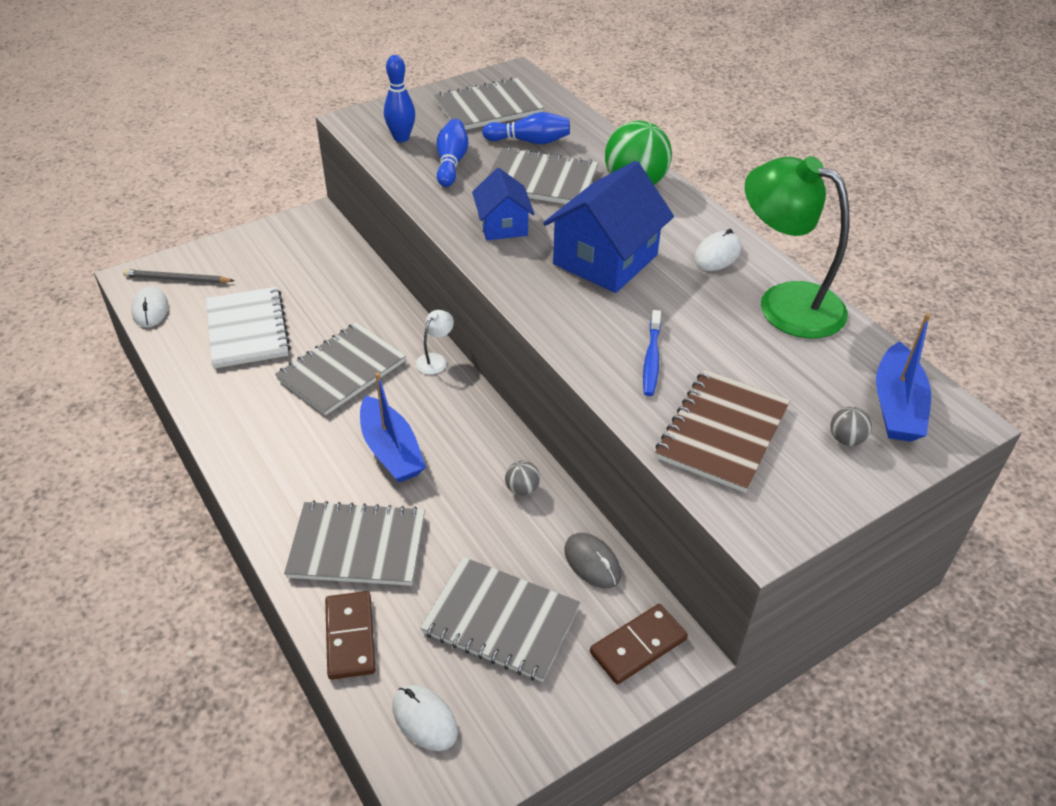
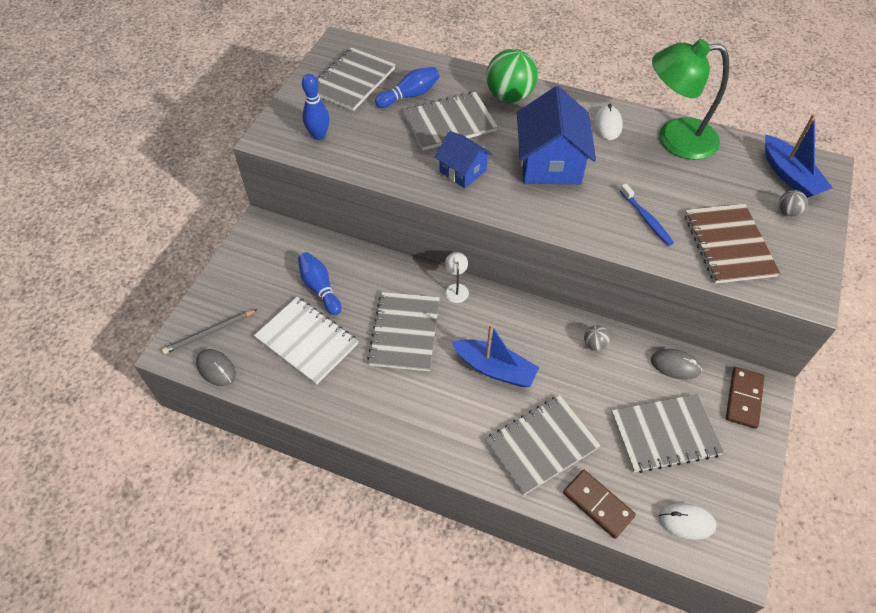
camera: 35 degrees left, 10 degrees up
white mouse [131,286,168,328] -> grey mouse [196,349,236,386]
blue bowling pin [437,119,469,187] -> blue bowling pin moved to [298,252,342,315]

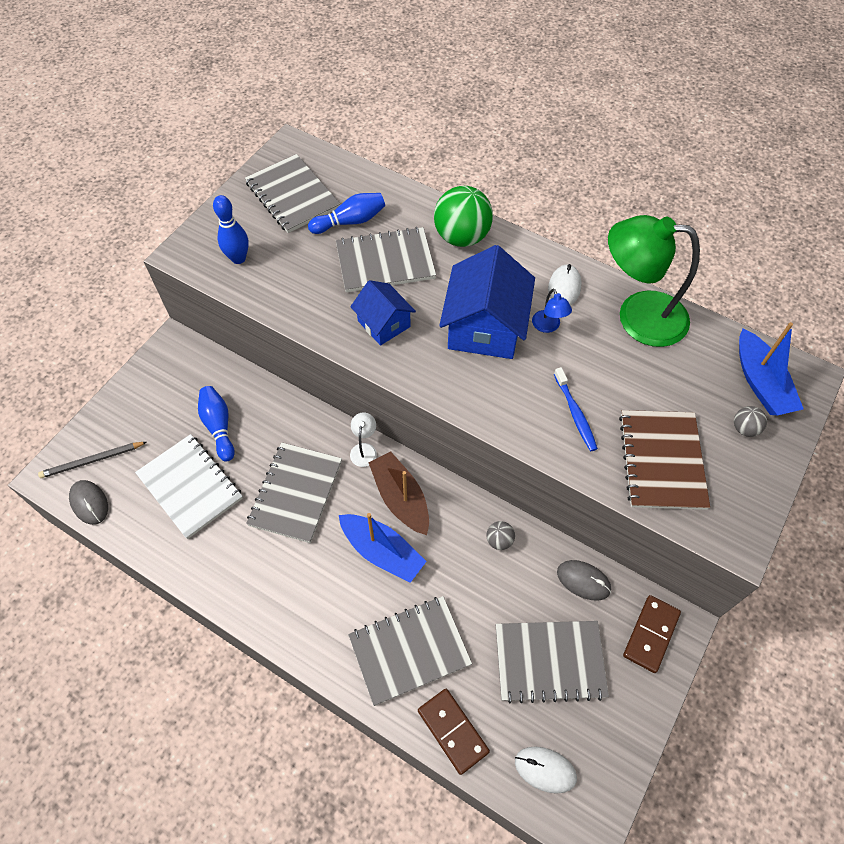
camera: 10 degrees right, 5 degrees up
grey notebook [317,47,396,111] -> grey notebook turned 75 degrees counterclockwise [245,154,340,233]
none -> brown boat [368,452,429,535]
none -> blue lamp [532,289,572,333]

